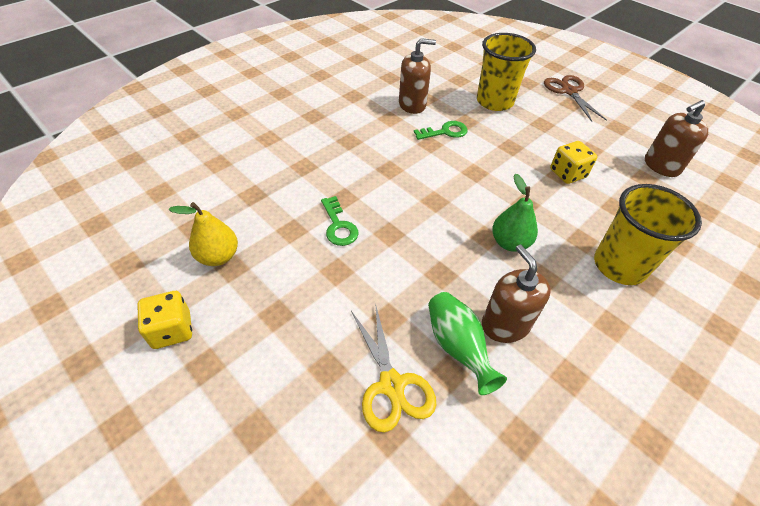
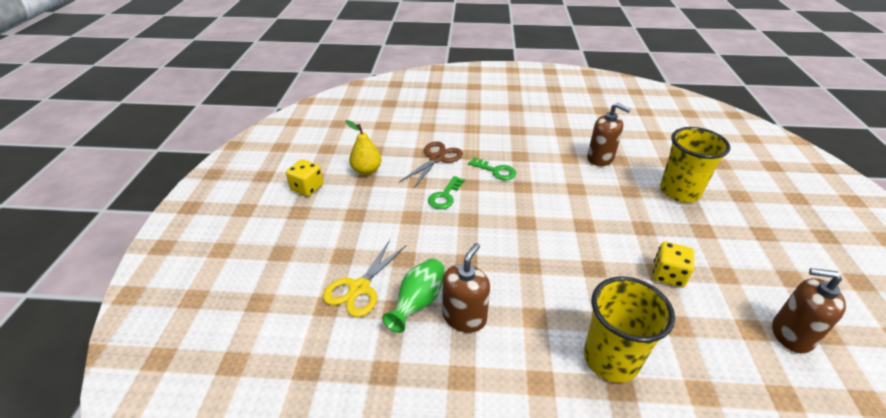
camera: 50 degrees right, 10 degrees down
green key [414,121,468,140] -> green key moved to [468,157,516,180]
green pear [492,174,538,252] -> none
brown scissors [544,75,607,122] -> brown scissors moved to [399,141,463,189]

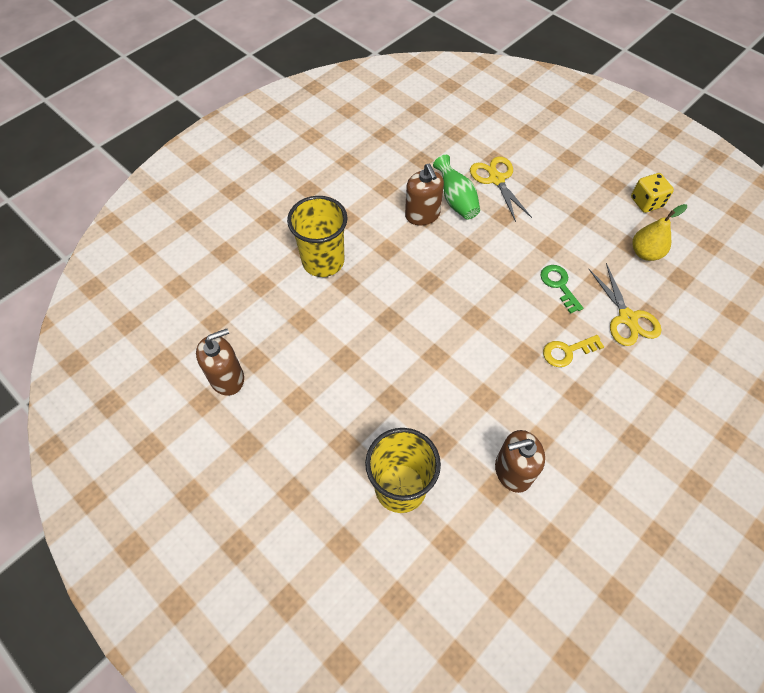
camera: 130 degrees right, 20 degrees up
brown scissors [399,141,463,189] -> yellow scissors [589,263,661,346]
green key [468,157,516,180] -> yellow key [543,335,604,367]
yellow dice [653,242,694,288] -> none

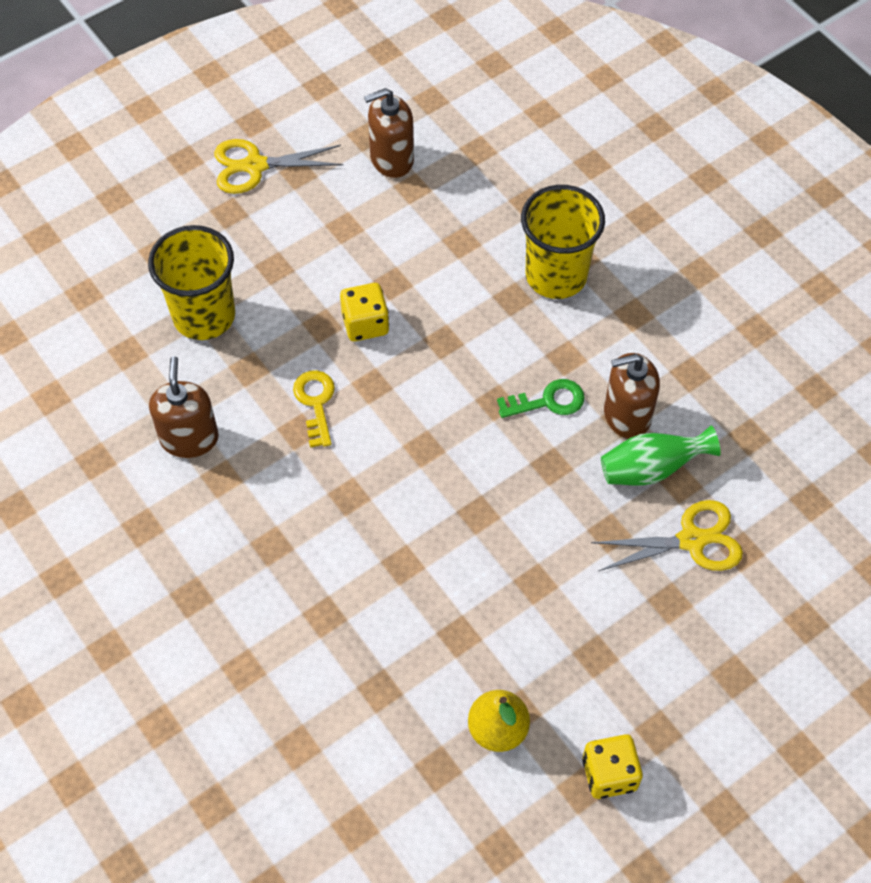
camera: 100 degrees right, 0 degrees up
brown soap dispenser [196,329,244,396] -> brown soap dispenser turned 90 degrees clockwise [364,88,414,178]
green key [540,265,583,314] -> green key moved to [497,379,585,418]
yellow key [543,335,604,367] -> yellow key moved to [293,370,335,448]
yellow scissors [589,263,661,346] -> yellow scissors moved to [214,139,343,194]
none -> yellow dice [340,283,389,342]

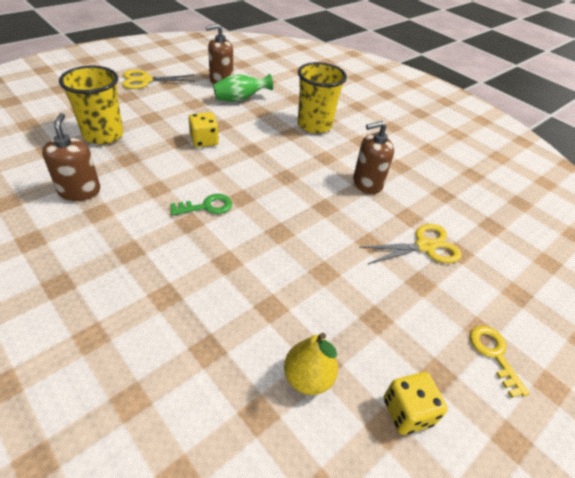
camera: 10 degrees left, 15 degrees down
yellow key [293,370,335,448] -> yellow key moved to [470,326,530,398]
green key [497,379,585,418] -> green key moved to [170,194,232,215]
green vase [601,425,721,486] -> green vase moved to [213,74,273,102]

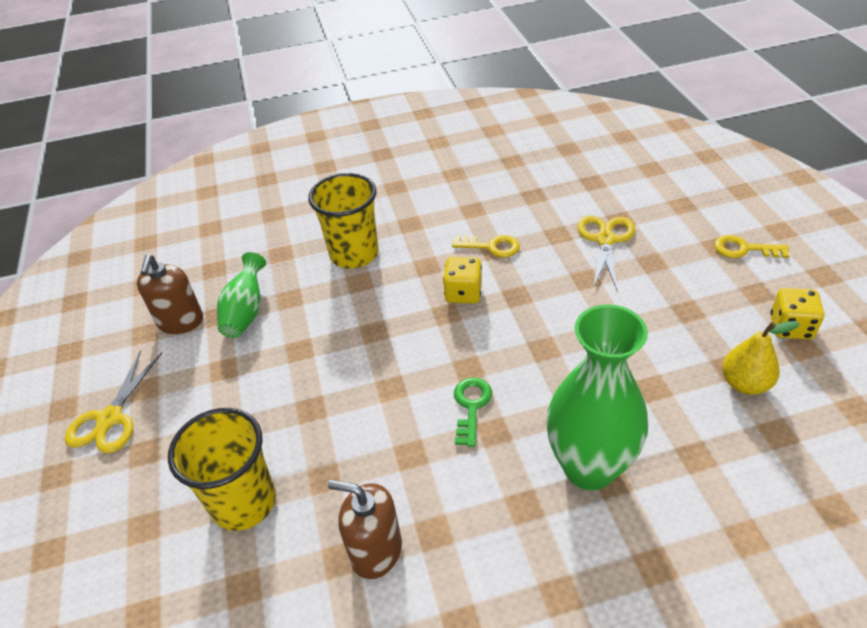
camera: 55 degrees left, 0 degrees up
yellow dice [188,112,219,147] -> yellow dice moved to [443,257,482,304]
brown soap dispenser [353,121,394,194] -> yellow key [452,235,520,257]
none -> green vase [546,304,648,490]

